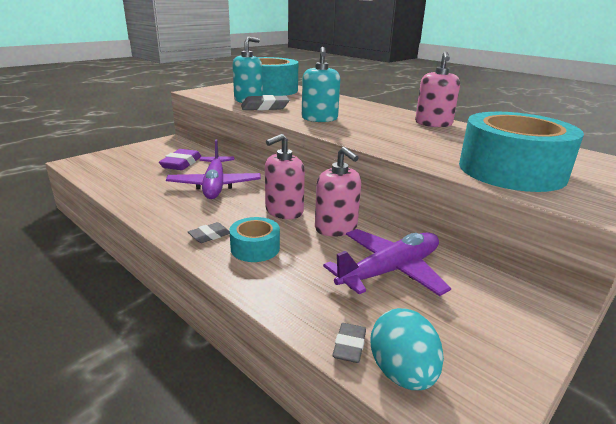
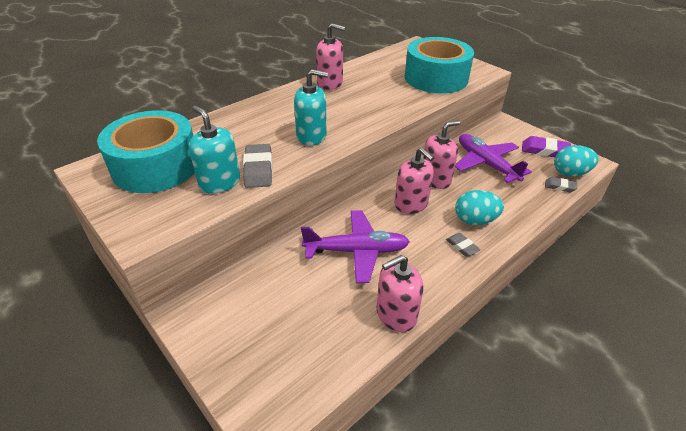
camera: 85 degrees left, 15 degrees up
purple eraser [159,149,201,170] -> purple eraser moved to [522,136,571,157]
turquoise tape [229,217,280,262] -> turquoise egg [455,190,504,225]
none -> pink soap dispenser [377,255,424,332]

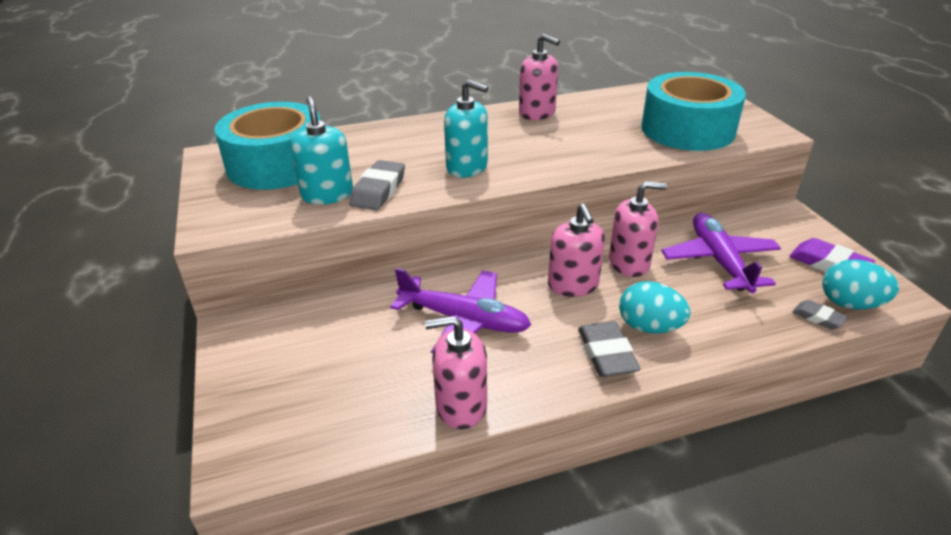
camera: 25 degrees right, 5 degrees down
grey eraser [446,233,480,257] -> grey eraser [578,321,641,377], size x1.69

